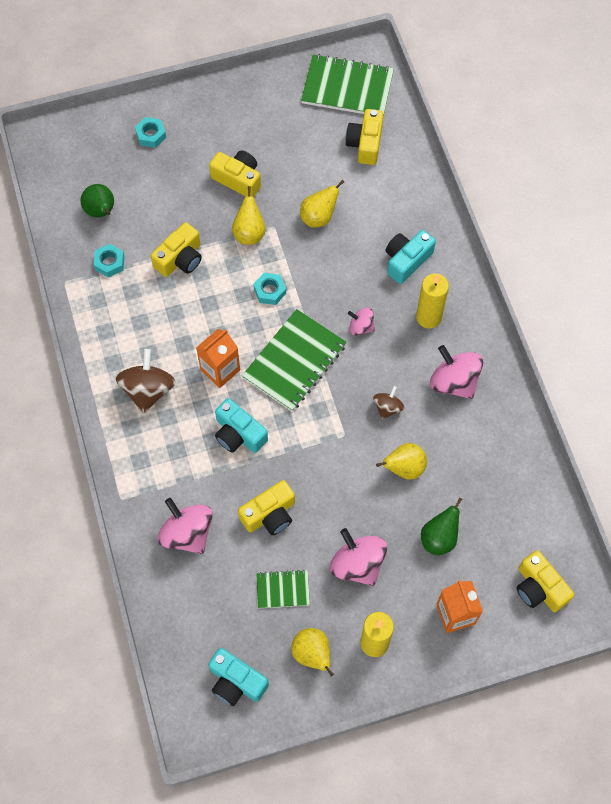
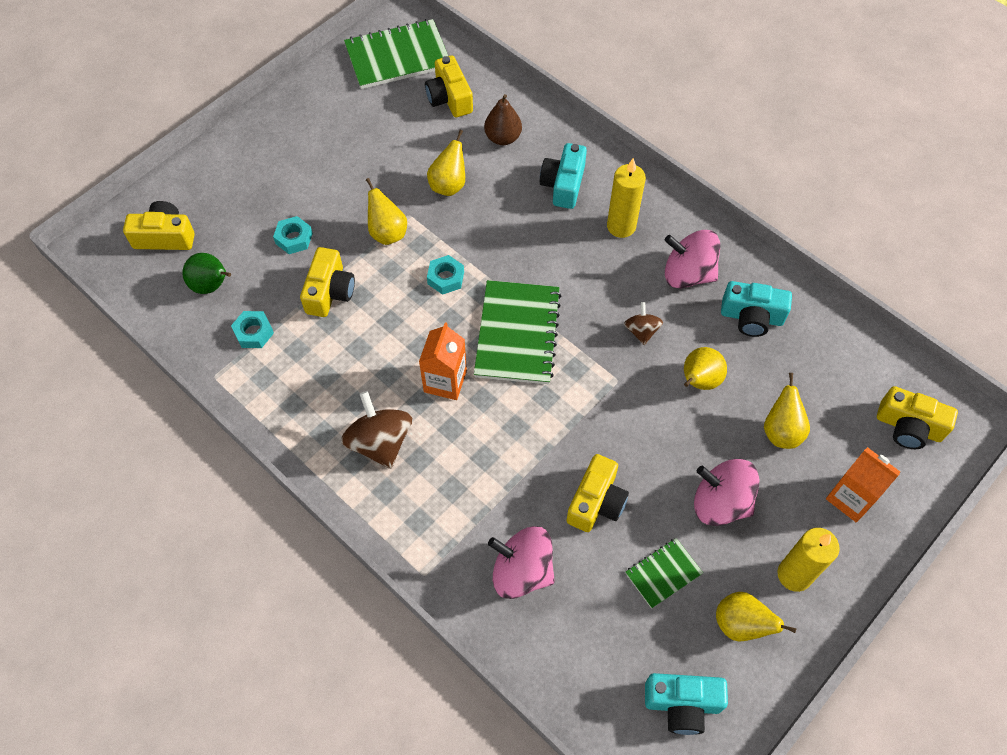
camera: 30 degrees left, 5 degrees down
turquoise nut [135,117,166,148] -> turquoise nut moved to [273,216,313,254]
yellow camera [209,151,261,197] -> yellow camera moved to [123,201,195,250]
turquoise camera [215,398,268,453] -> turquoise camera moved to [721,281,792,337]
pink spinning top [348,307,375,336] -> none
green pear [421,497,462,555] -> yellow pear [764,373,810,449]
none -> brown pear [484,94,522,145]

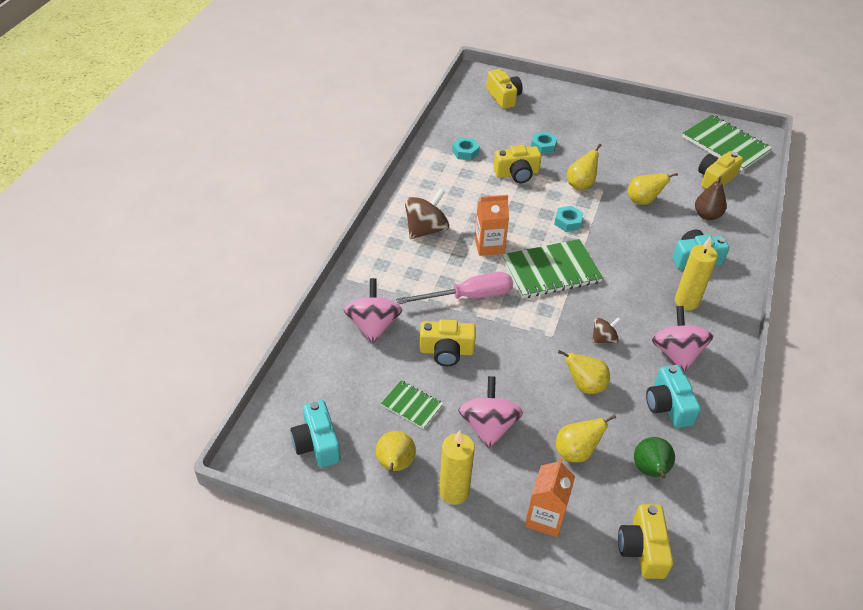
camera: 65 degrees right, 15 degrees down
green pear [182,253,231,294] -> green pear moved to [634,437,675,478]
none -> pink screwdriver [396,272,513,304]

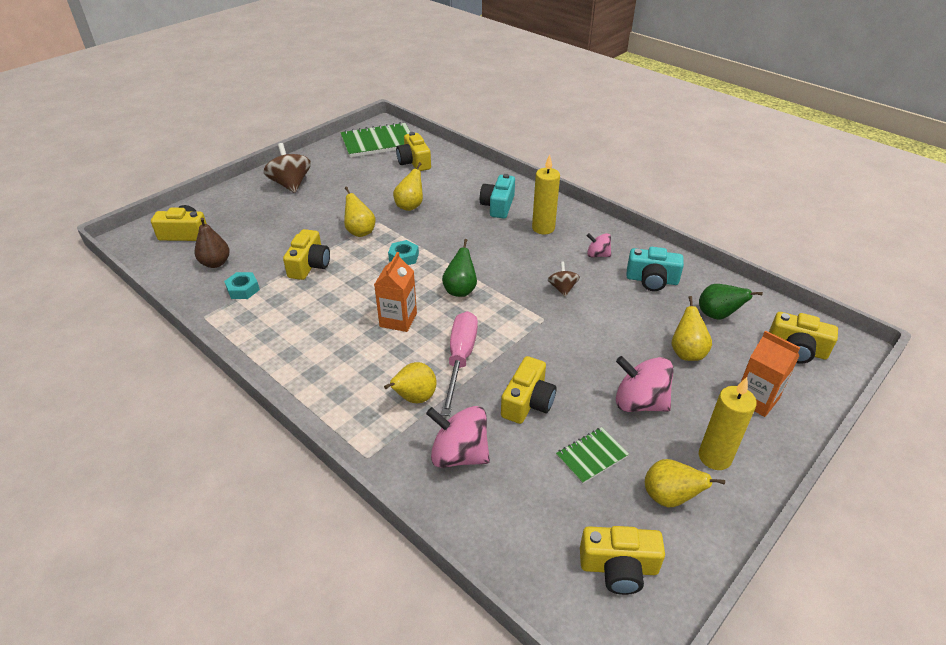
camera: 65 degrees left, 5 degrees down
turquoise camera [290,400,341,467] -> yellow camera [580,526,665,595]
brown spinning top [405,189,449,239] -> brown spinning top moved to [263,143,311,193]
green notebook [502,239,603,298] -> green pear [442,239,477,297]
turquoise nut [531,132,557,154] -> none
yellow pear [558,350,610,394] -> yellow pear moved to [384,362,437,403]
pink spinning top [651,306,713,373] -> pink spinning top [587,233,611,257], size x0.56
brown pear [695,176,727,220] -> brown pear moved to [194,218,230,268]

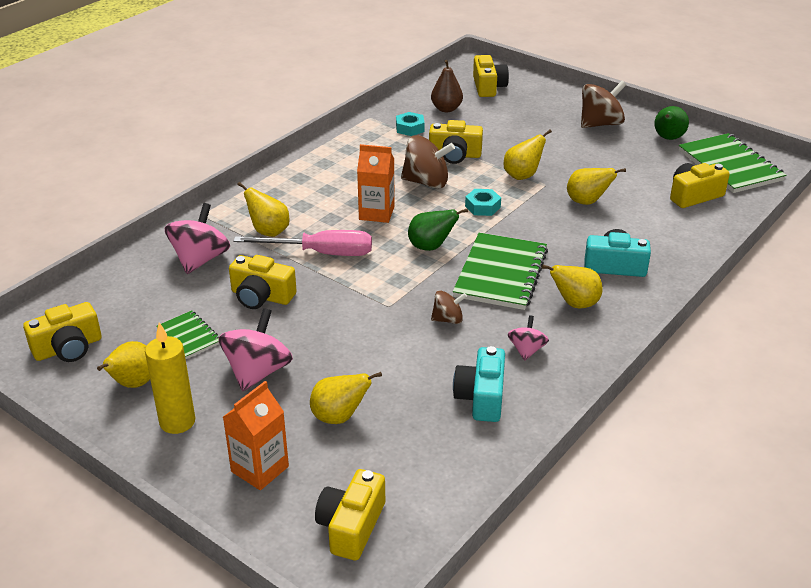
camera: 85 degrees right, 5 degrees down
yellow candle [532,154,560,234] -> yellow pear [541,264,603,309]
yellow camera [580,526,665,595] -> yellow camera turned 120 degrees counterclockwise [23,302,102,362]
green pear [699,284,763,320] -> green pear moved to [654,106,689,140]
none -> brown spinning top [401,135,455,189]
none -> green notebook [453,233,548,310]

